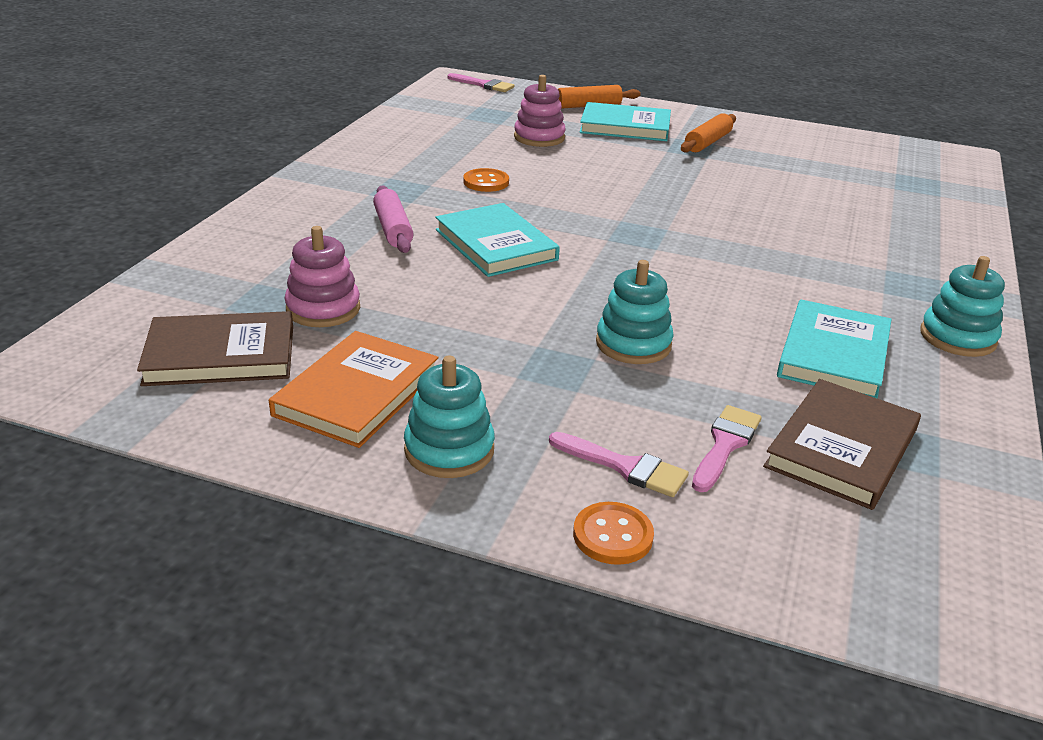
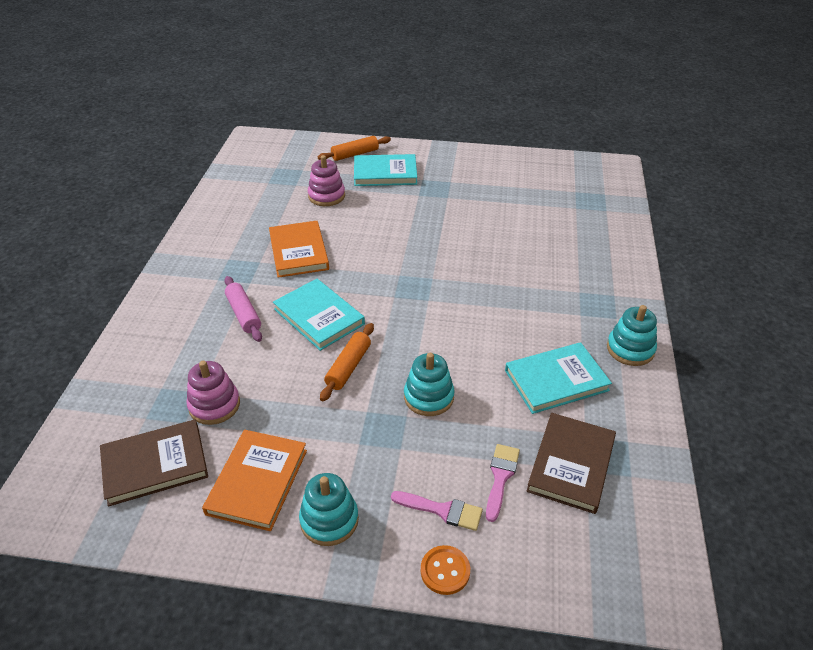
camera: 10 degrees left, 10 degrees up
pink brush [448,73,514,92] -> none
orange button [463,168,509,192] -> orange book [269,221,329,278]
orange rolling pin [681,113,736,152] -> orange rolling pin moved to [320,323,374,401]
turquoise book [777,299,892,399] -> turquoise book turned 60 degrees clockwise [505,342,612,414]

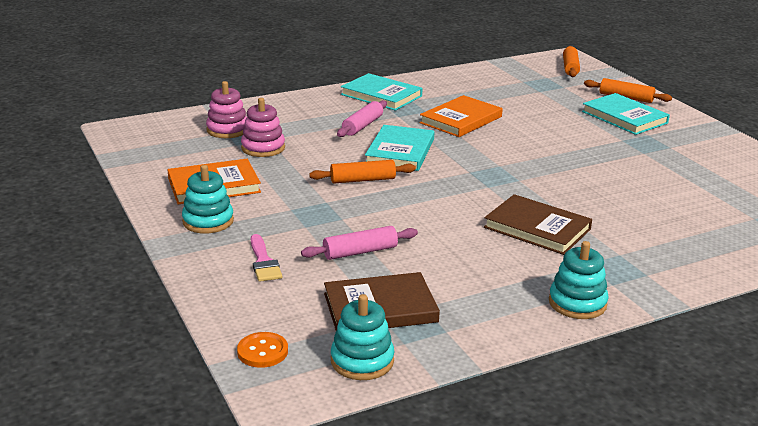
camera: 55 degrees right, 15 degrees down
brown book [100,419,208,507] -> brown book moved to [484,194,592,255]
pink stacking toy [308,155,345,206] -> pink stacking toy moved to [206,81,247,138]
turquoise stacking toy [404,353,454,416] -> turquoise stacking toy moved to [331,294,394,380]
orange button [421,545,470,595] -> orange button moved to [237,332,288,368]
pink brush [486,444,520,522] -> none
turquoise book [505,342,612,414] -> turquoise book moved to [341,73,422,111]
none -> pink rolling pin [301,226,418,260]
none -> orange rolling pin [563,46,580,77]

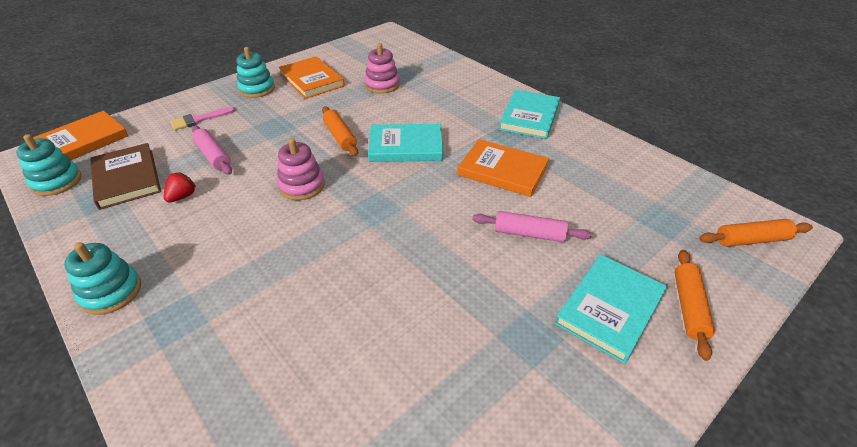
camera: 75 degrees right, 15 degrees up
pink stacking toy [206,81,247,138] -> pink stacking toy moved to [277,138,325,200]
orange button [237,332,288,368] -> orange book [33,111,128,161]
pink rolling pin [337,100,387,137] -> pink rolling pin moved to [472,211,592,242]
brown book [484,194,592,255] -> none
none -> red strawberry [164,172,196,202]

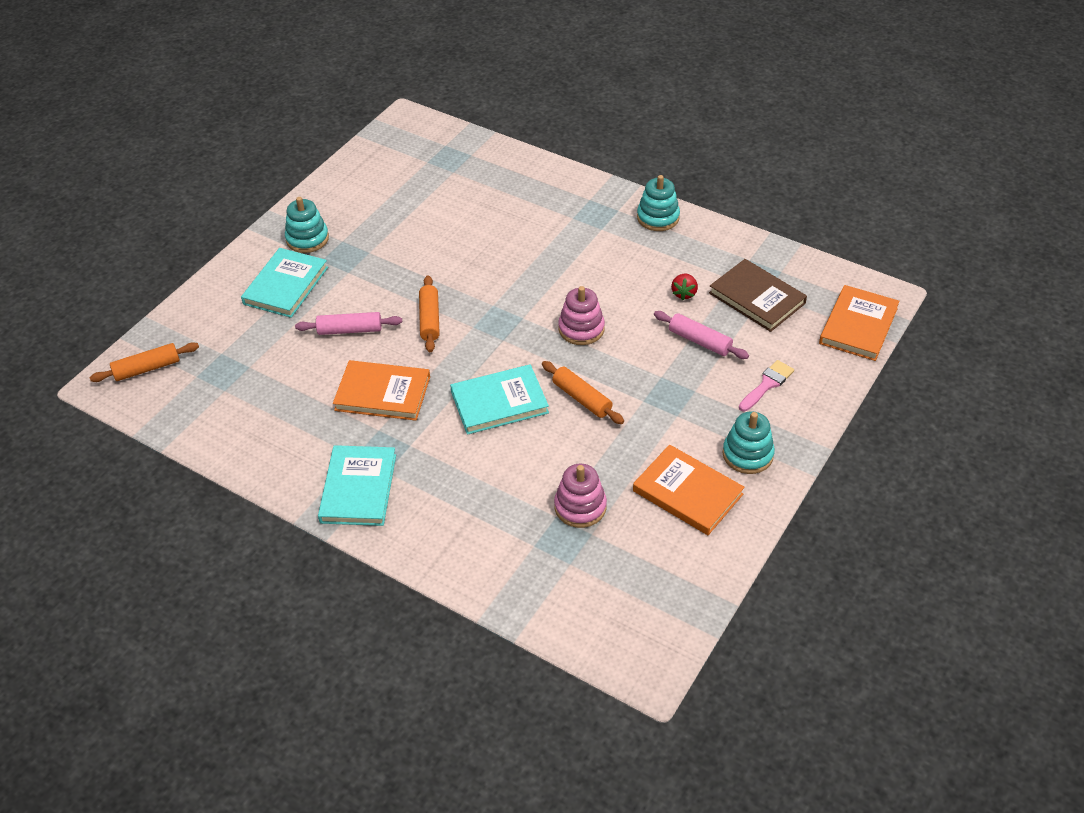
camera: 165 degrees right, 5 degrees up
turquoise stacking toy [16,134,82,196] -> turquoise stacking toy moved to [285,197,329,253]
orange rolling pin [674,250,715,361] -> orange rolling pin moved to [419,275,440,352]

